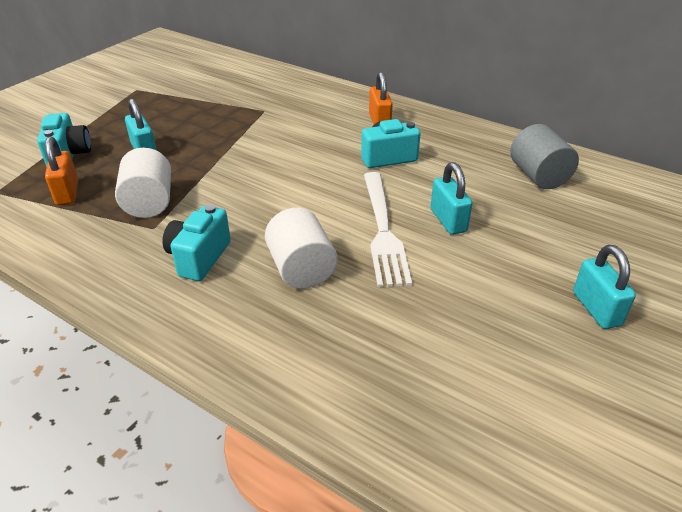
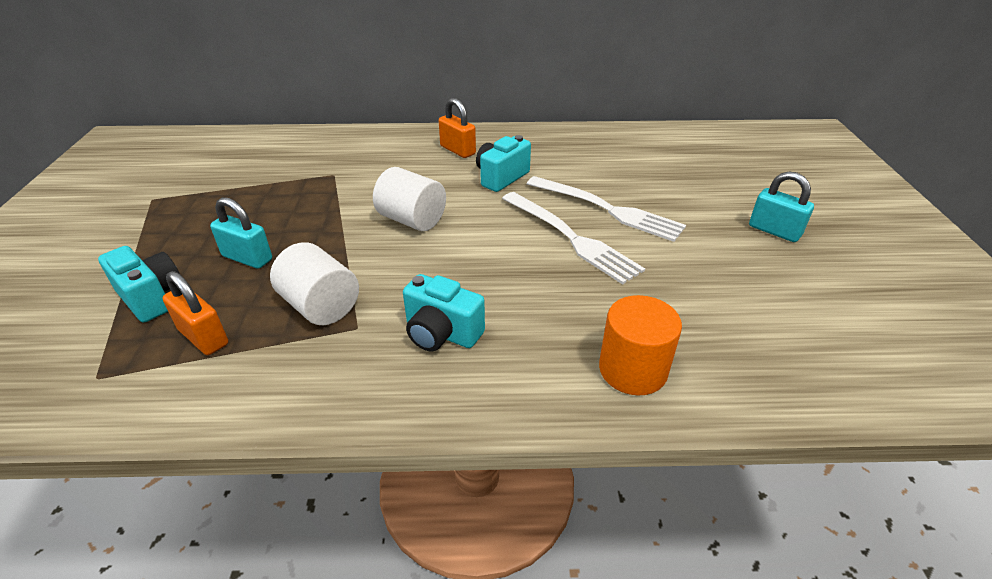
camera: 35 degrees left, 0 degrees up
turquoise camera [162,205,231,281] -> turquoise camera turned 45 degrees counterclockwise [403,274,485,352]
white cylinder [265,208,337,289] -> white cylinder moved to [373,167,446,231]
turquoise padlock [430,162,473,235] -> white fork [527,176,686,242]
grey cylinder [510,124,579,189] -> none
none -> orange cylinder [599,295,682,395]

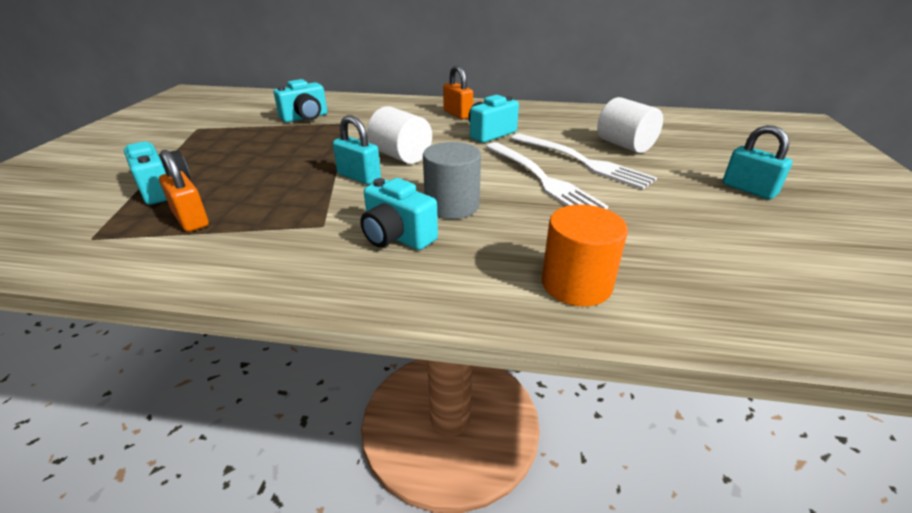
camera: 10 degrees right, 5 degrees down
turquoise padlock [210,197,272,269] -> turquoise padlock moved to [333,115,381,185]
white cylinder [270,242,359,325] -> white cylinder moved to [597,97,663,153]
none -> turquoise camera [274,79,327,122]
none -> grey cylinder [423,142,481,219]

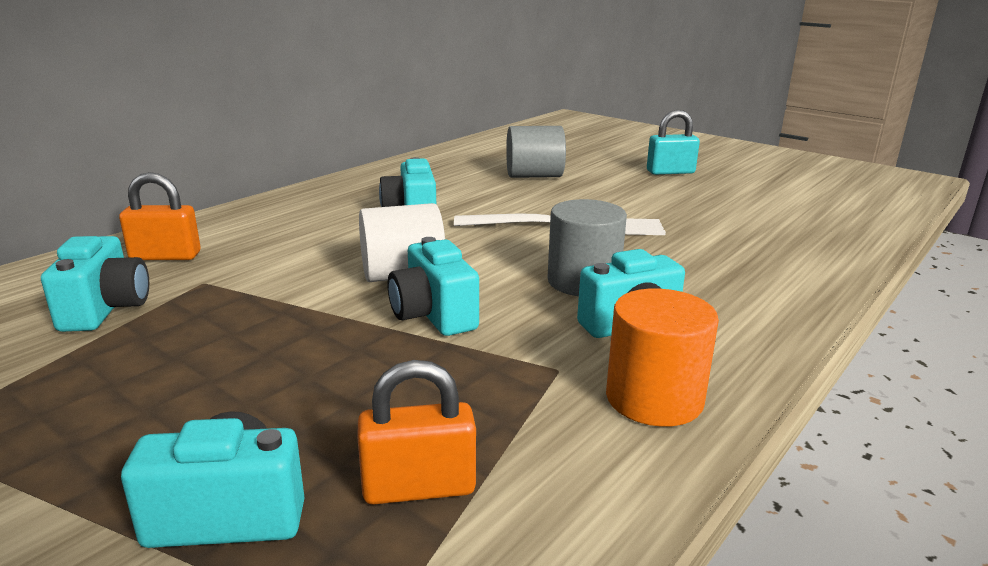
camera: 60 degrees left, 10 degrees down
turquoise padlock [333,115,381,185] -> turquoise camera [387,237,479,336]
orange padlock [443,65,473,119] -> orange padlock moved to [119,172,201,260]
white fork [511,134,657,190] -> none
orange cylinder [542,205,628,307] -> orange cylinder moved to [606,288,719,427]
white cylinder [597,97,663,153] -> grey cylinder [506,126,566,178]

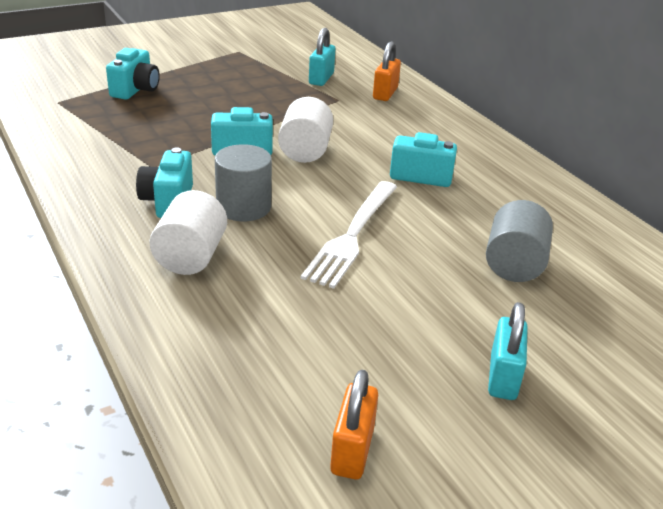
camera: 110 degrees right, 10 degrees up
turquoise camera [41,236,149,332] -> turquoise padlock [309,28,335,86]
orange padlock [358,360,476,505] -> orange padlock moved to [330,370,378,479]
orange cylinder [606,288,719,427] -> none
none -> white cylinder [149,190,227,275]

